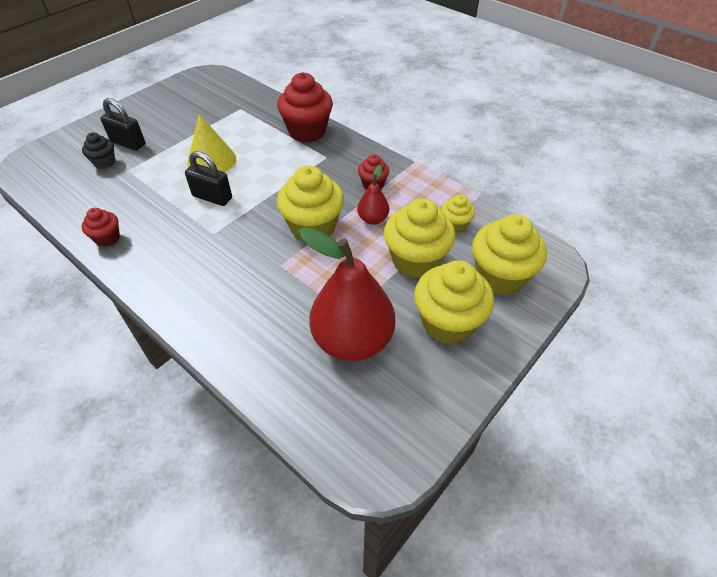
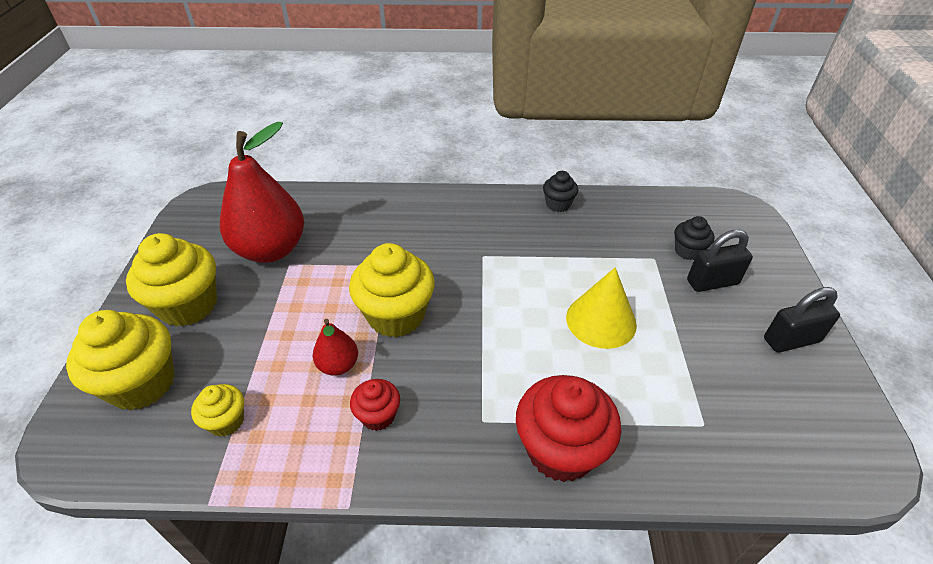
camera: 140 degrees right, 5 degrees down
red cupcake [82,208,120,247] -> black cupcake [543,171,578,212]
black padlock [185,151,232,206] -> black padlock moved to [764,287,840,352]
yellow cupcake [384,198,455,278] -> none

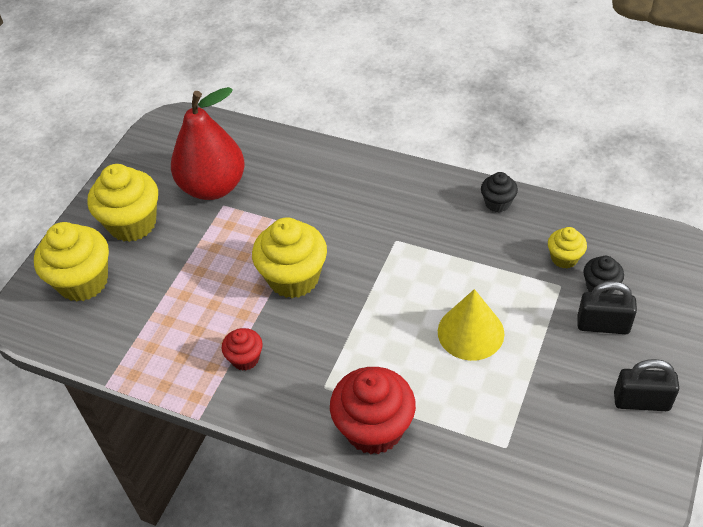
camera: 25 degrees right, 5 degrees up
yellow cupcake [191,384,244,437] -> yellow cupcake moved to [548,227,587,269]
red pear [313,319,358,376] -> none

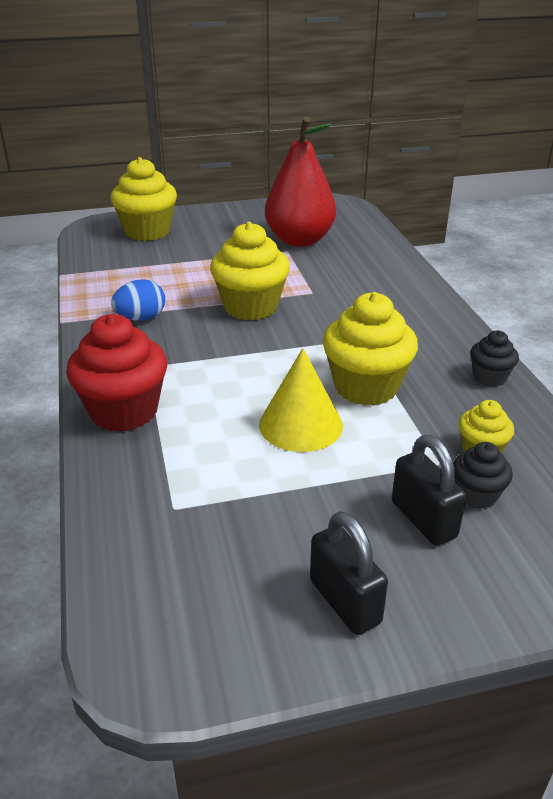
camera: 50 degrees right, 15 degrees down
yellow cupcake [87,164,158,242] -> yellow cupcake moved to [323,292,418,406]
red cupcake [222,328,263,371] -> blue egg [111,279,165,321]

